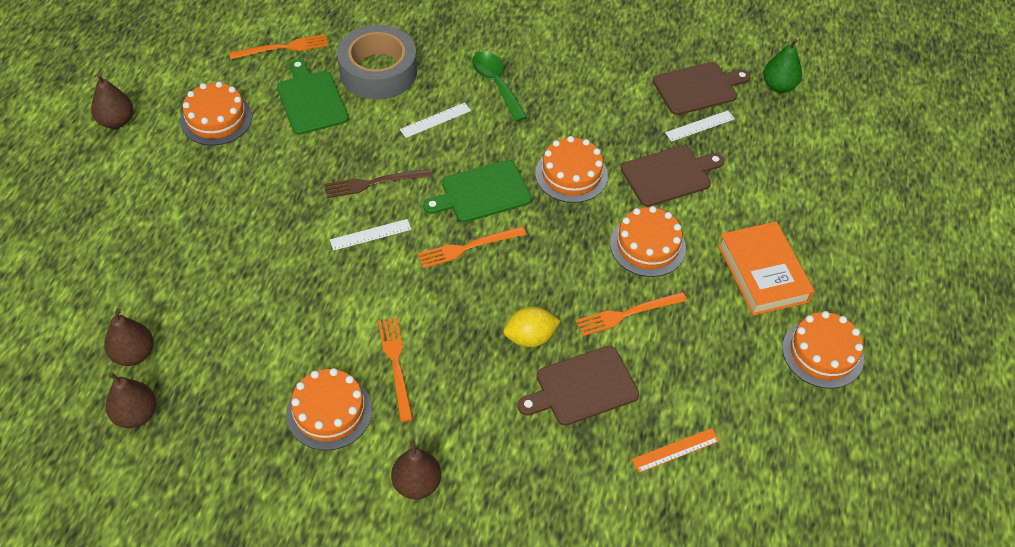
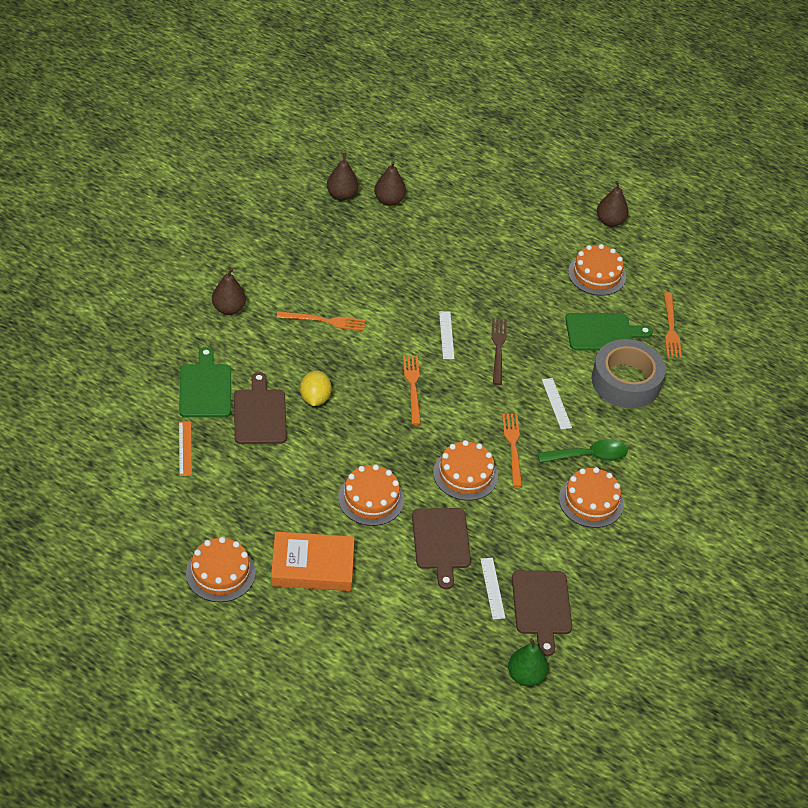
camera: 105 degrees right, 5 degrees down
orange cake [286,368,372,450] -> orange cake moved to [559,467,624,528]
green cutting board [423,160,532,222] -> green cutting board moved to [179,347,231,417]
orange fork [575,292,687,336] -> orange fork moved to [502,414,522,487]

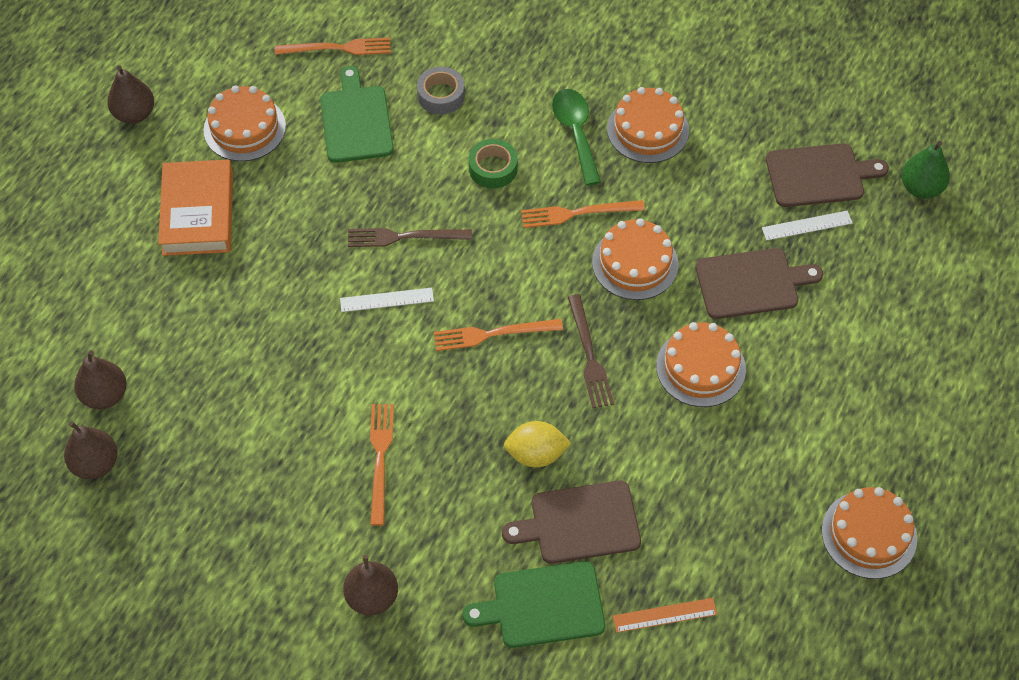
camera: 90 degrees left, 10 degrees up
orange book [271,532,355,591] -> orange book moved to [158,159,233,256]
white ruler [542,378,572,430] -> green tape [469,139,518,189]
grey tape [592,339,666,408] -> grey tape [417,67,465,114], size x0.52
none -> brown fork [568,294,614,408]

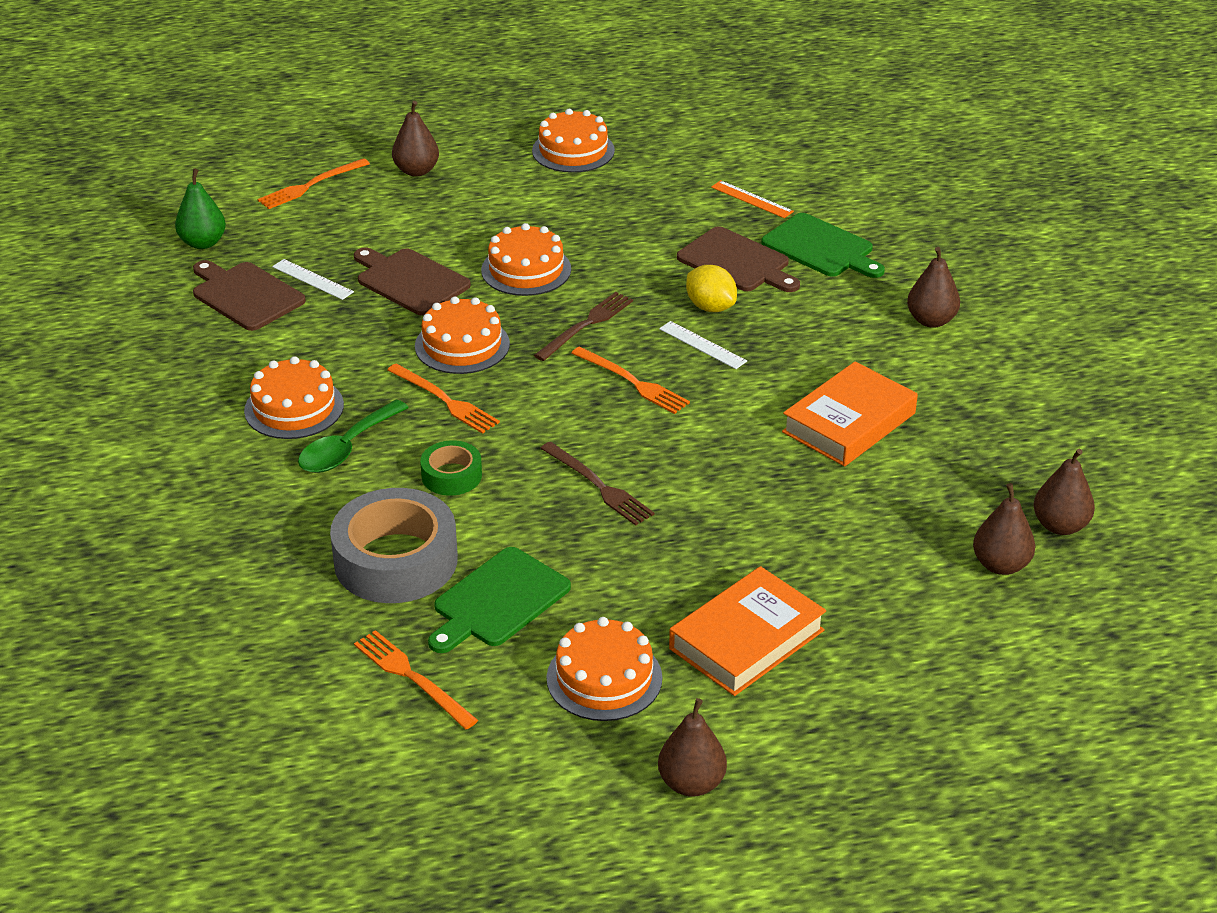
camera: 130 degrees left, 20 degrees down
white ruler [340,288,434,312] -> white ruler moved to [659,321,747,369]
orange fork [370,404,394,526] -> orange fork moved to [258,158,370,209]
grey tape [417,67,465,114] -> grey tape [330,488,458,603], size x1.94
none -> brown pear [392,101,439,177]
none -> orange book [782,361,918,466]

